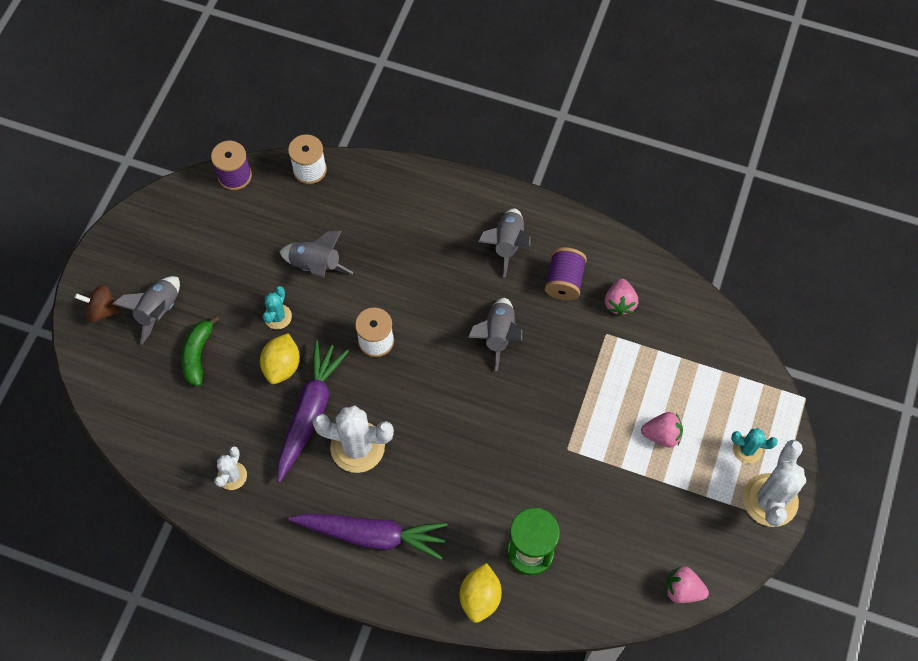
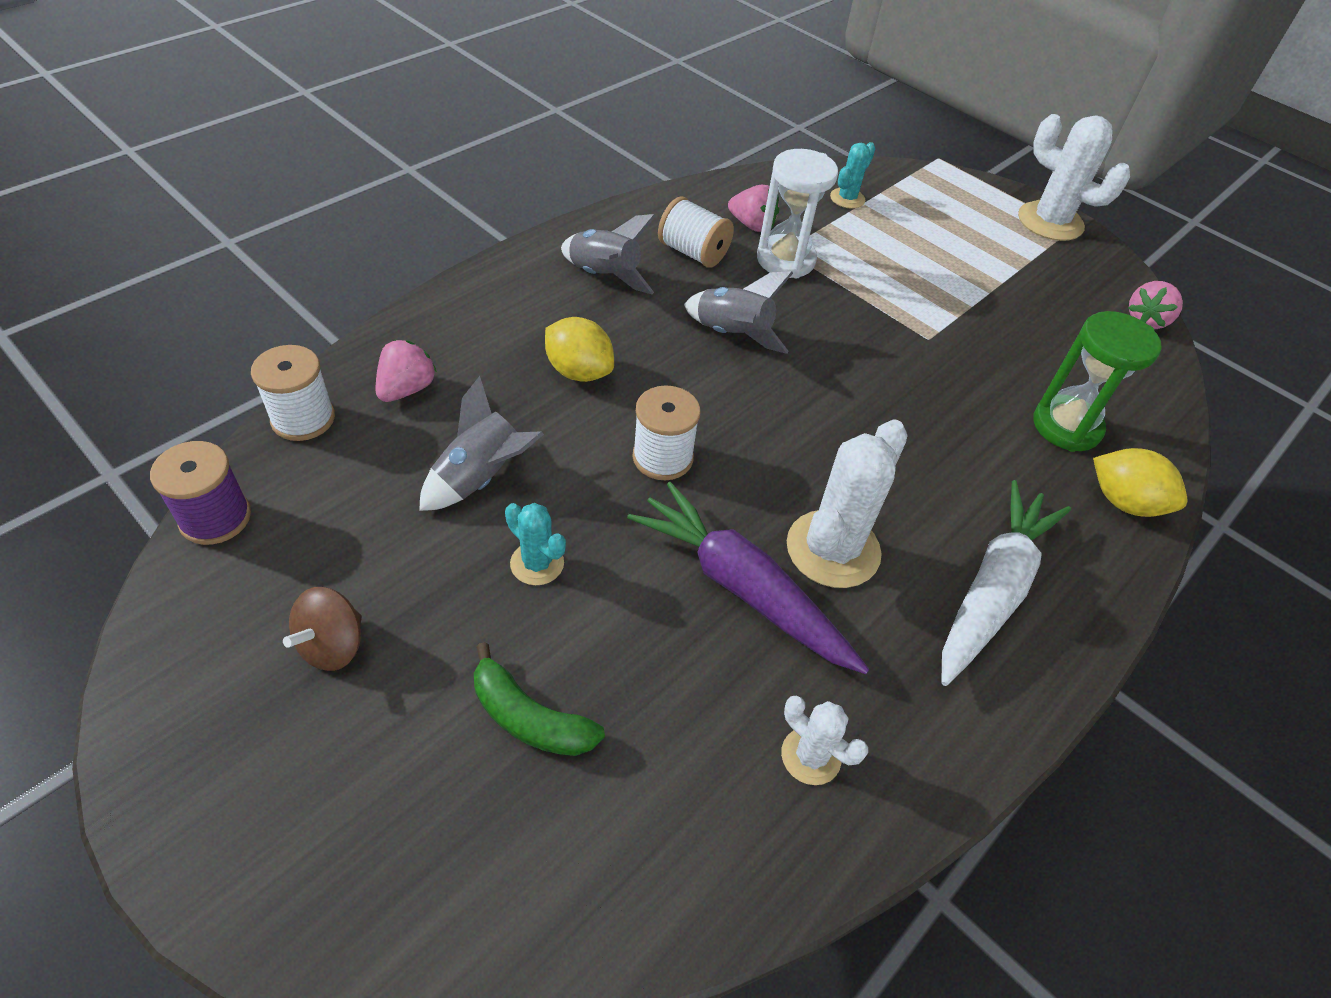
camera: 70 degrees left, 15 degrees down
brown spinning top [74,285,120,323] -> brown spinning top moved to [283,587,362,671]
grey rocket [113,276,180,344] -> none
yellow lemon [260,333,300,384] -> yellow lemon moved to [545,317,614,382]
purple carrot [288,513,447,560] -> white carrot [941,480,1071,686]
purple spool [545,247,587,300] -> white spool [658,196,734,268]
pink strawberry [641,412,683,447] -> pink strawberry moved to [376,340,437,402]
turquoise cactus [731,428,778,464] -> turquoise cactus moved to [830,142,875,209]
none -> white hourglass [757,149,838,278]

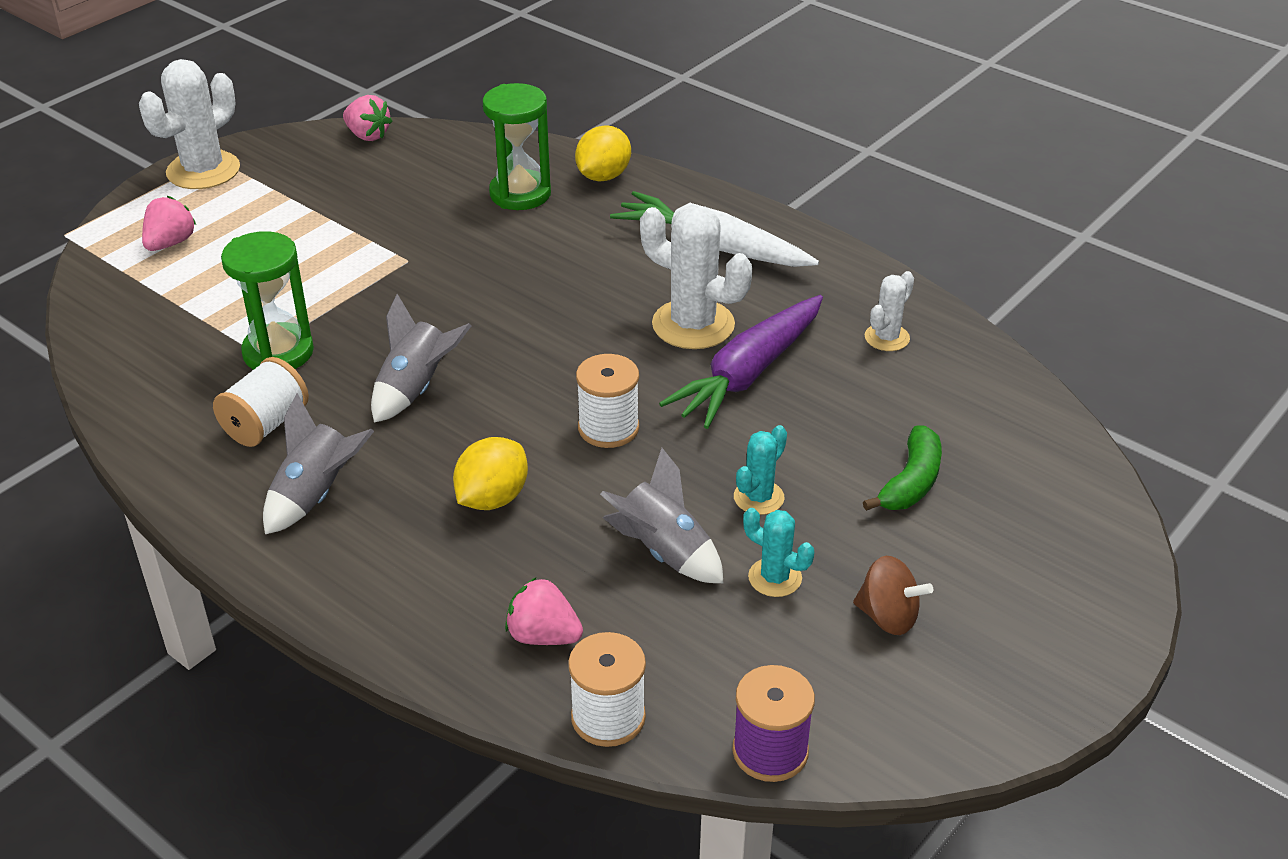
camera: 90 degrees left, 10 degrees down
pink strawberry [728,185,779,232] -> pink strawberry moved to [142,196,196,251]
white hourglass [757,149,838,278] -> green hourglass [221,231,314,370]
turquoise cactus [830,142,875,209] -> turquoise cactus moved to [743,508,814,597]

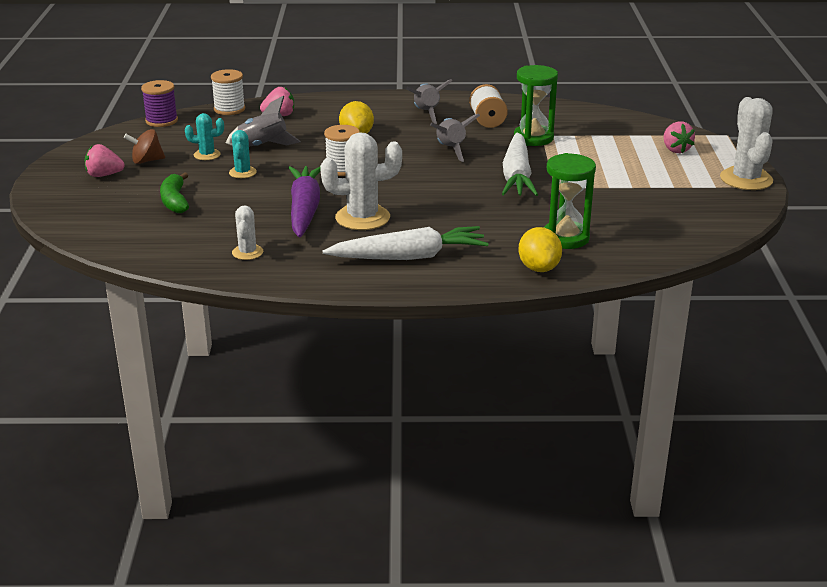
camera: 140 degrees right, 10 degrees down
pink strawberry [343,95,392,141] -> pink strawberry moved to [85,144,125,177]
none -> white carrot [502,132,538,196]

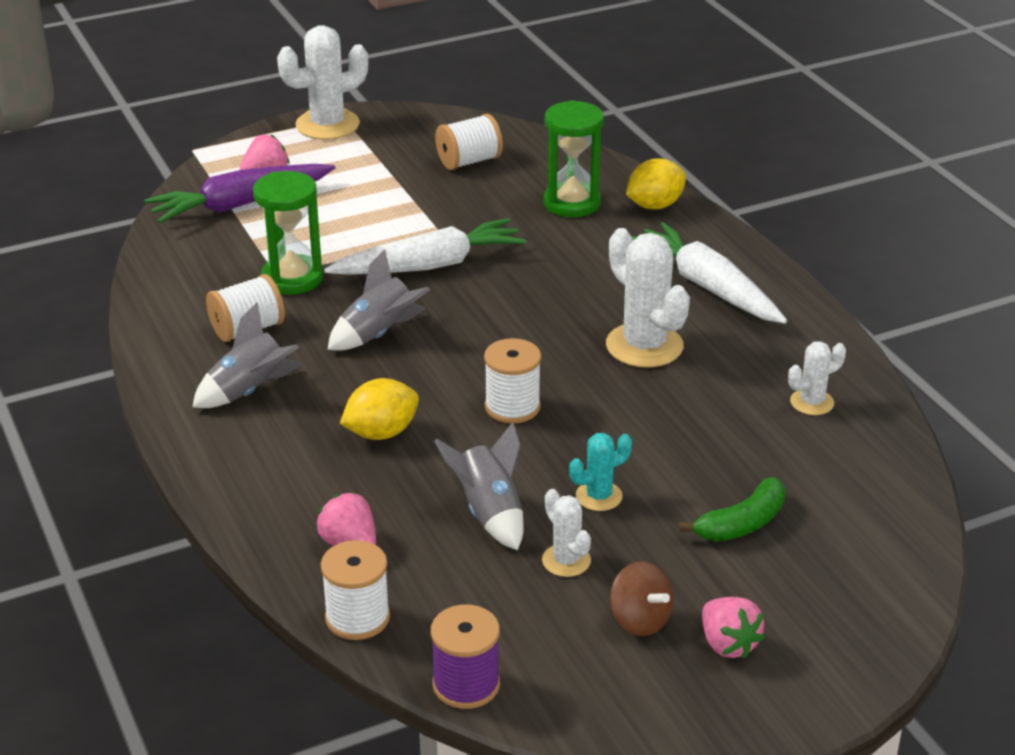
camera: 115 degrees left, 5 degrees up
turquoise cactus [185,113,224,160] -> white cactus [542,489,591,577]
purple carrot [288,166,321,238] -> purple carrot moved to [144,164,336,223]
none -> white spool [435,114,503,170]

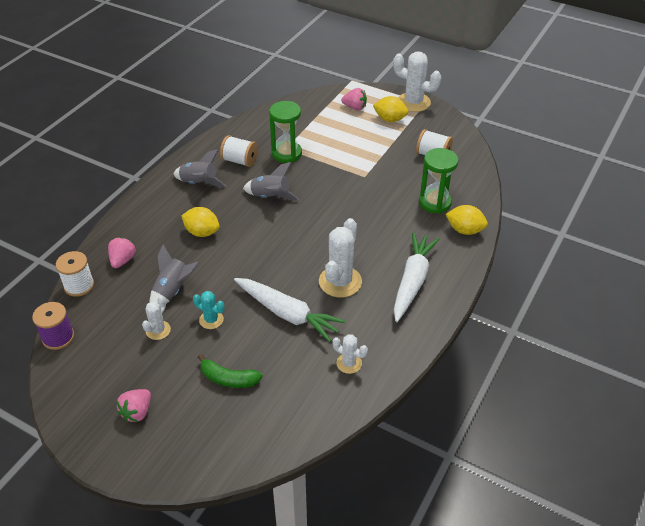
camera: 55 degrees right, 10 degrees up
purple carrot [144,164,336,223] -> none
white carrot [324,218,527,275] -> white carrot moved to [234,278,346,342]
white spool [484,338,541,423] -> none
brown spinning top [610,561,674,636] -> none
none -> yellow lemon [373,96,409,122]

